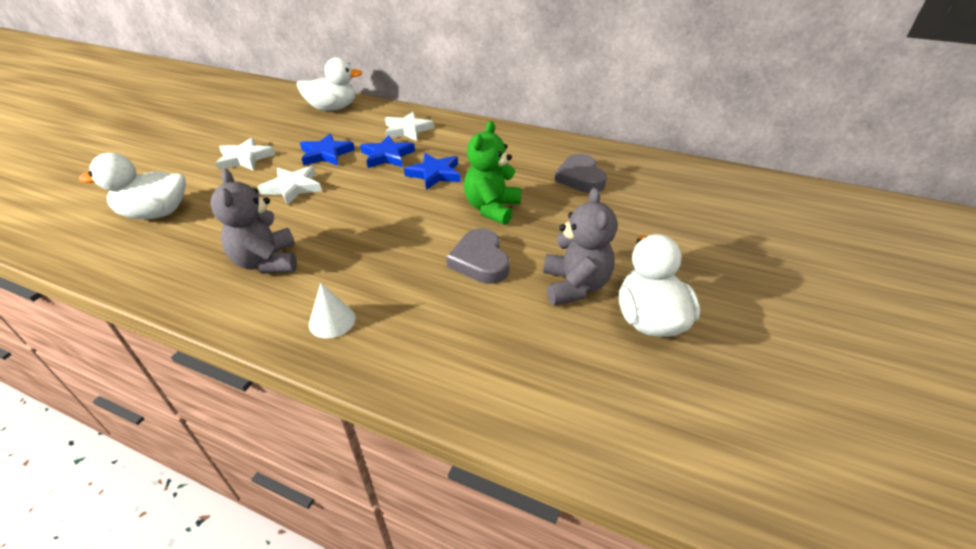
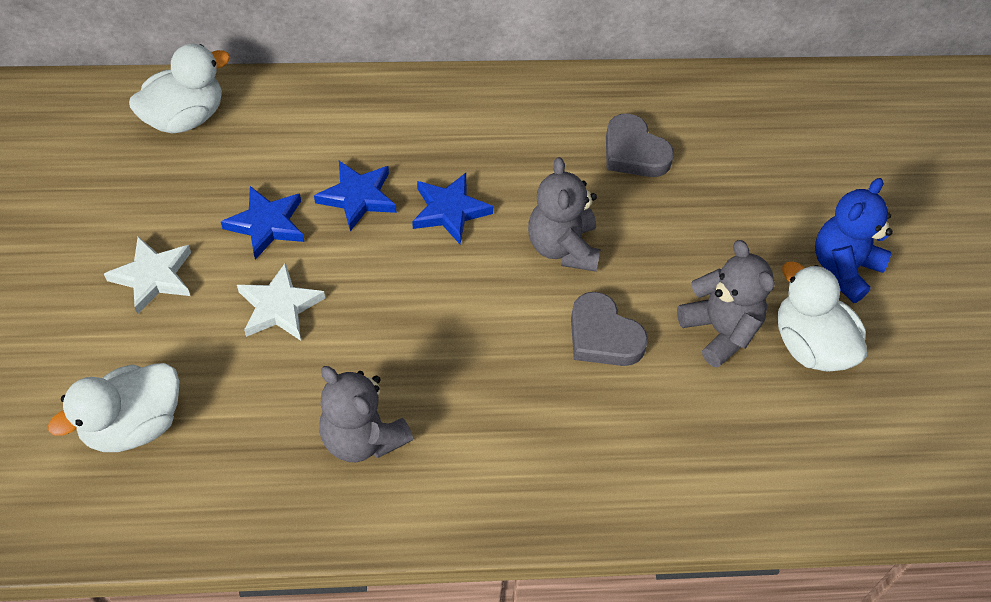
camera: 30 degrees left, 15 degrees up
white cone [309,283,356,339] -> none
white star [385,112,434,141] -> none
green teddy bear [464,121,521,225] -> grey teddy bear [528,157,601,272]
none -> blue teddy bear [815,178,893,303]

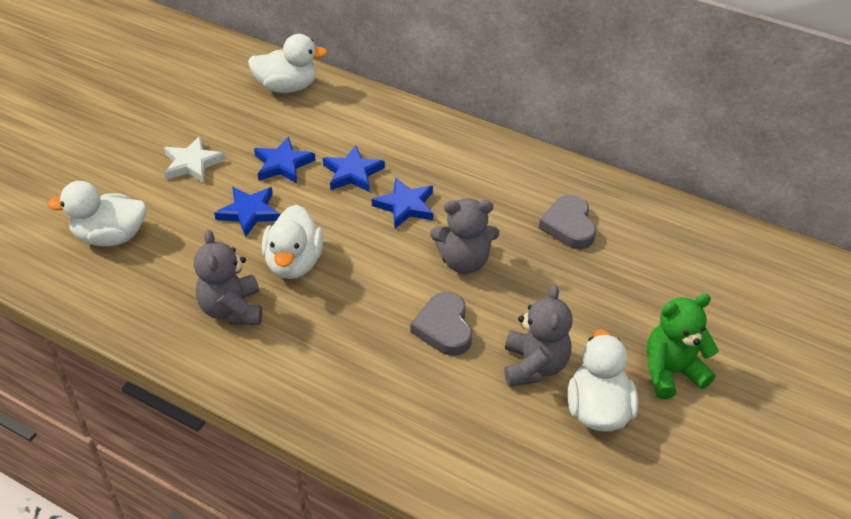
camera: 35 degrees right, 10 degrees down
white star [237,262,325,341] -> blue star [214,187,280,237]
grey teddy bear [528,157,601,272] -> grey teddy bear turned 120 degrees counterclockwise [431,198,499,274]
blue teddy bear [815,178,893,303] -> green teddy bear [647,294,719,399]
none -> white duck [262,205,324,279]

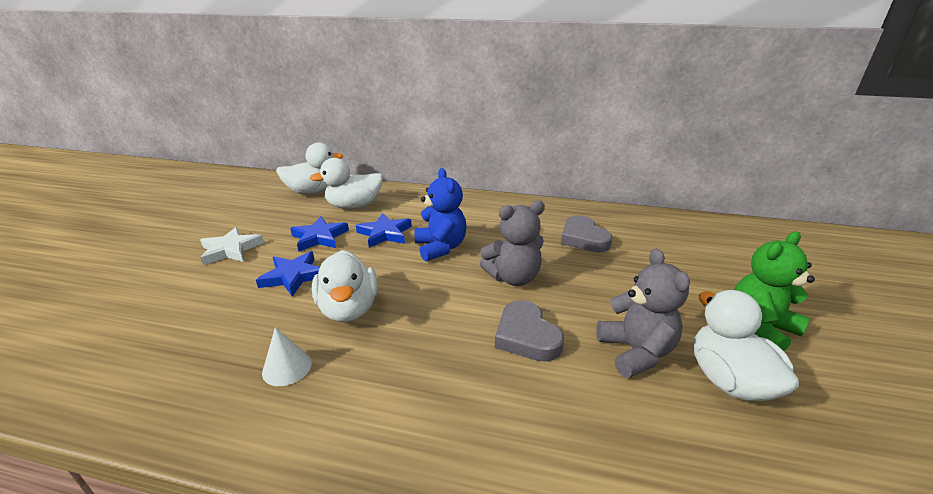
camera: 15 degrees left, 15 degrees down
white duck [47,181,146,246] -> white duck moved to [310,158,383,209]
grey teddy bear [194,230,262,325] -> white cone [262,327,312,386]
blue star [372,178,433,228] -> blue teddy bear [414,168,467,261]

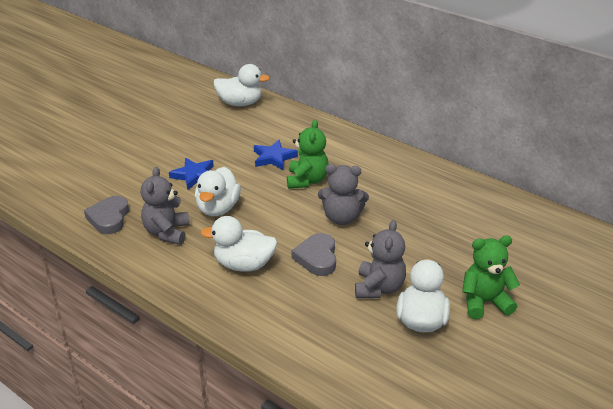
camera: 25 degrees right, 5 degrees up
white star [200,227,264,265] -> none
white cone [262,327,312,386] -> grey teddy bear [141,167,190,245]
blue star [290,216,349,251] -> none
white duck [310,158,383,209] -> white duck moved to [201,216,277,272]
blue teddy bear [414,168,467,261] -> green teddy bear [287,120,328,189]
grey heart [561,215,612,252] -> grey heart moved to [84,196,129,234]

